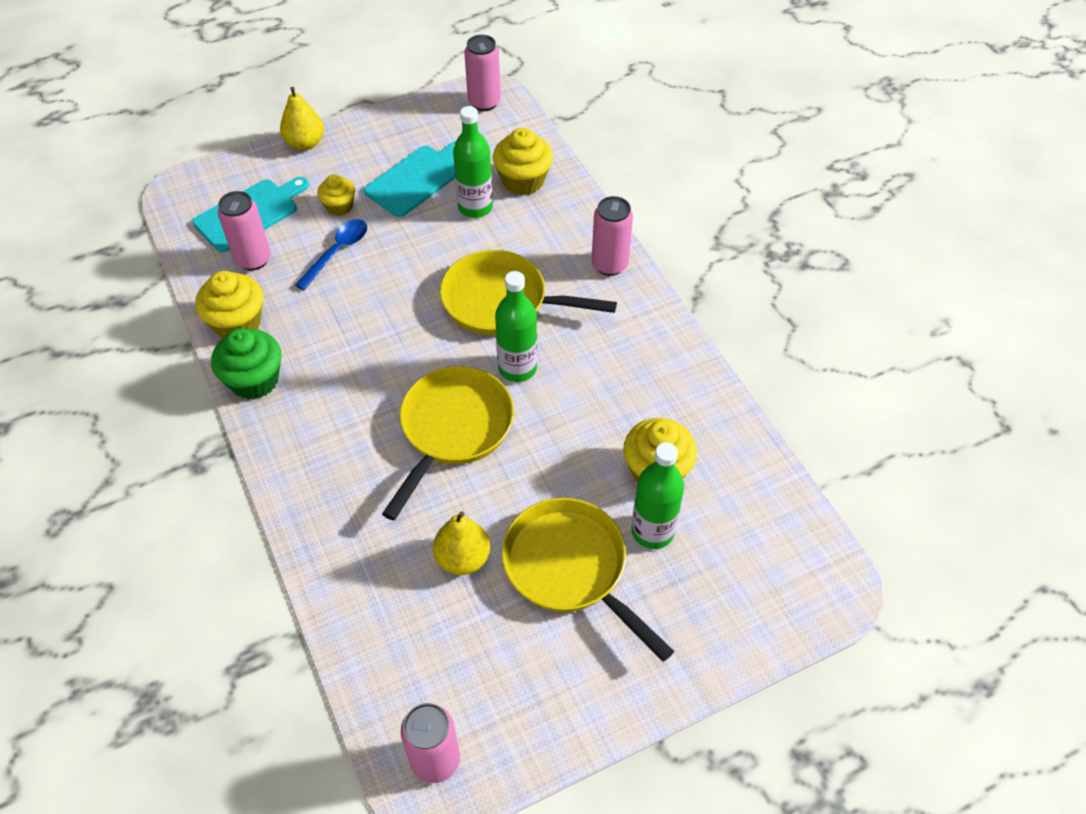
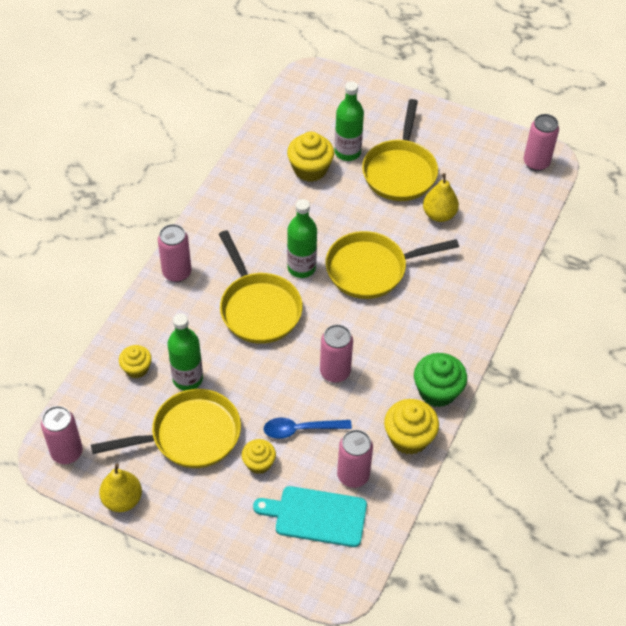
camera: 130 degrees left, 0 degrees up
yellow pear [280,87,324,150] -> yellow pear moved to [99,464,142,512]
turquoise cutting board [364,141,456,217] -> yellow pan [91,389,241,468]
yellow cupcake [493,128,553,195] -> yellow cupcake [119,345,152,378], size x0.62
none -> pink can [320,325,353,383]

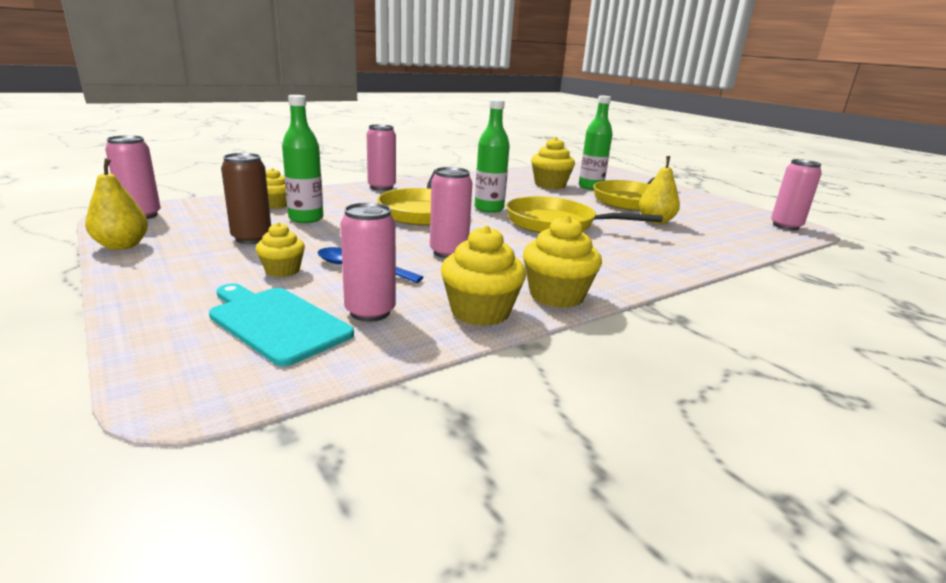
camera: 30 degrees right, 30 degrees down
yellow pan [91,389,241,468] -> brown can [221,153,271,244]
green cupcake [414,353,467,407] -> yellow cupcake [523,215,602,308]

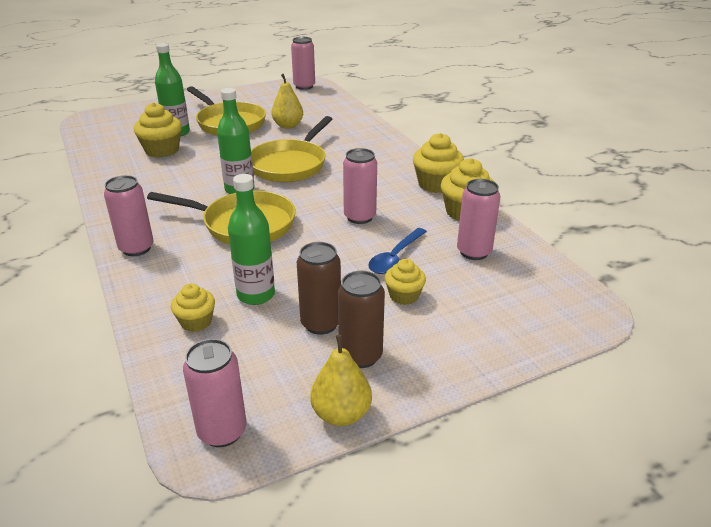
camera: 80 degrees left, 10 degrees up
turquoise cutting board [209,284,354,366] -> none
none -> brown can [338,271,385,368]

